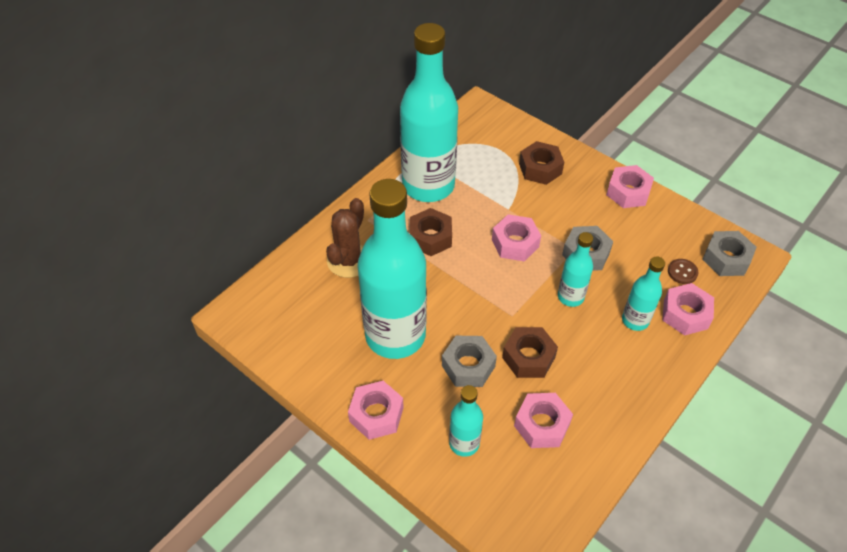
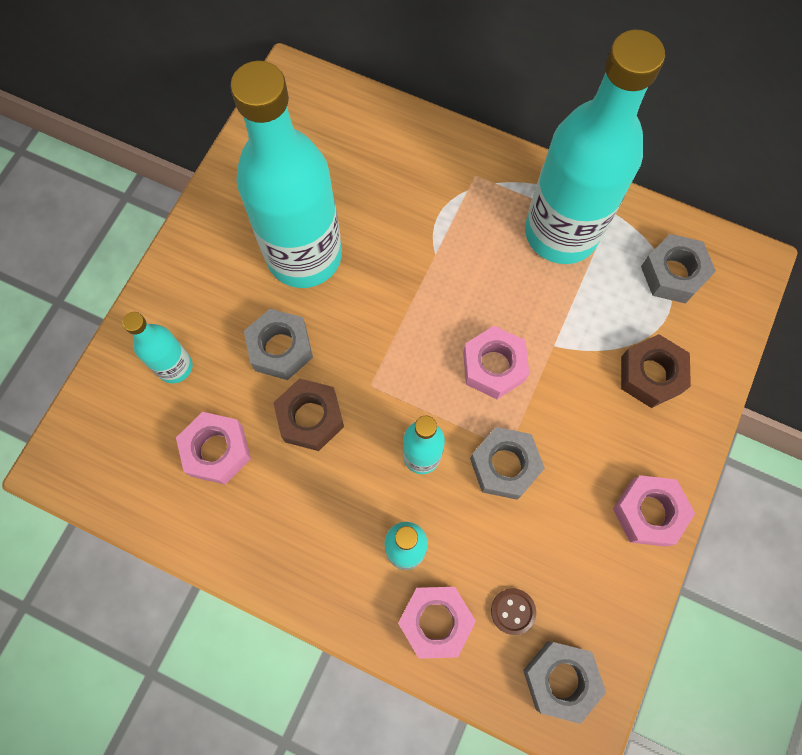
camera: 75 degrees right, 20 degrees up
brown cactus [326,198,364,278] -> none
pink nut [348,381,404,440] -> none
brown nut [410,208,452,256] -> none
none -> grey nut [641,234,716,303]

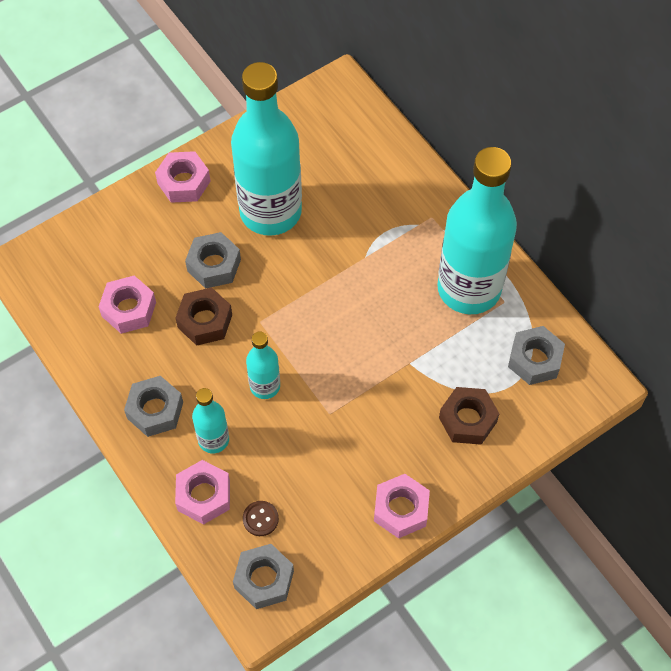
camera: 30 degrees right, 10 degrees down
turquoise bottle [123,312,193,383] -> none
pink nut [463,326,529,399] -> pink nut moved to [155,151,210,203]
grey nut [470,427,545,500] -> grey nut moved to [124,376,183,437]

